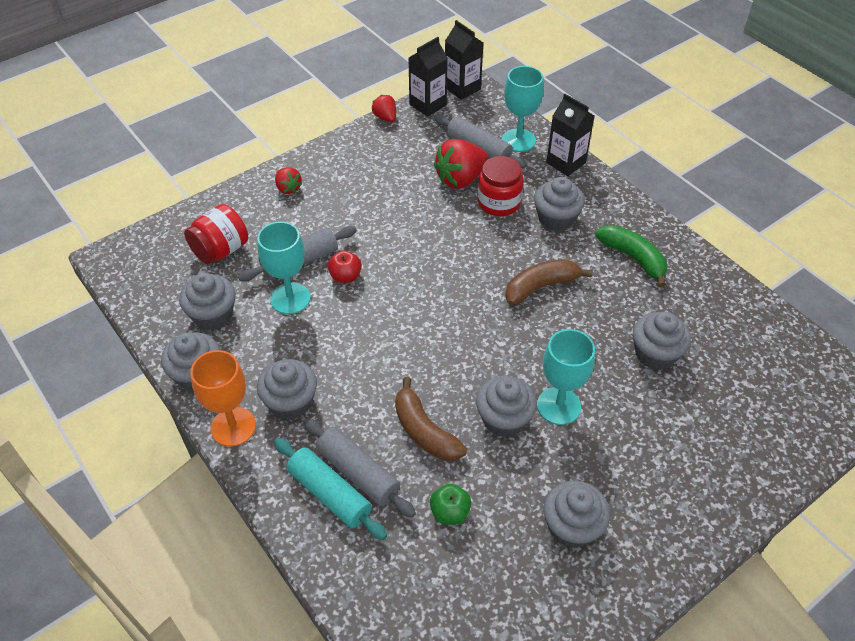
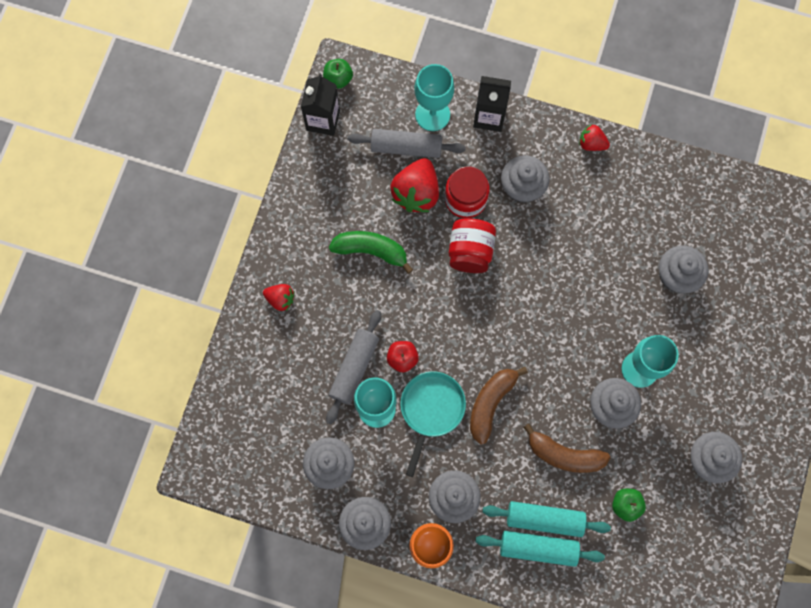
camera: 35 degrees left, 25 degrees up
red jar [184,204,248,264] -> red jar moved to [449,218,496,273]
grey rolling pin [303,418,416,518] -> turquoise rolling pin [482,501,611,537]
red strawberry [372,95,396,122] -> red strawberry moved to [579,124,610,151]
black carton [445,20,483,100] -> green apple [323,59,353,89]
brown banana [505,259,593,305] -> brown banana moved to [470,366,528,445]
green banana [595,225,667,287] -> green banana moved to [329,231,413,274]
none -> turquoise pan [400,371,466,477]

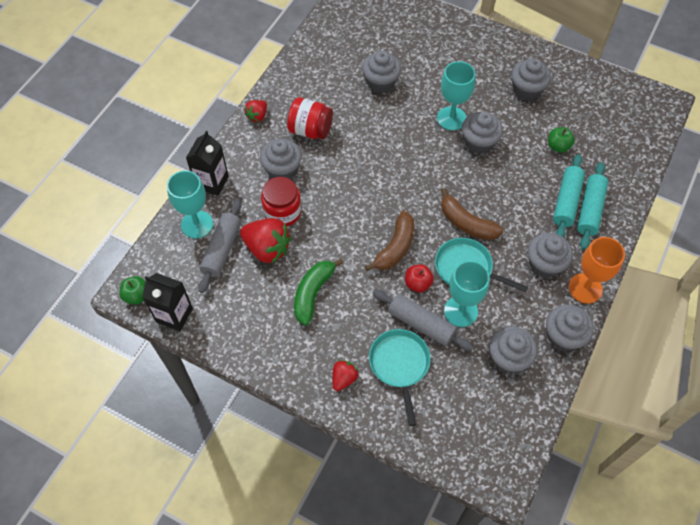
camera: 80 degrees left, 15 degrees down
red jar [449,218,496,273] -> red jar moved to [287,97,333,139]
brown banana [523,423,610,473] -> brown banana moved to [365,211,414,271]
none -> turquoise pan [369,329,431,426]

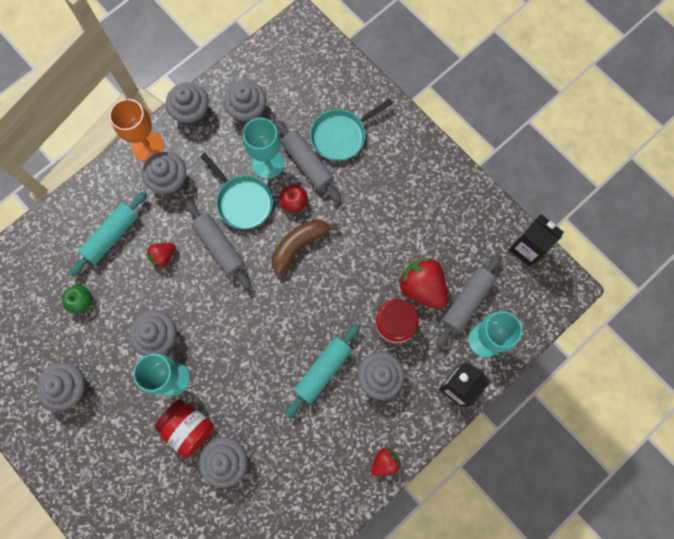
camera: 160 degrees left, 15 degrees up
green apple [119,276,145,305] -> none
red jar [287,97,333,139] -> red jar moved to [155,400,214,458]
green banana [294,259,343,325] -> none
red strawberry [332,360,359,391] -> red strawberry moved to [147,243,176,268]
turquoise pan [369,329,431,426] -> turquoise pan turned 45 degrees clockwise [310,99,393,161]
brown banana [441,188,504,240] -> grey rolling pin [186,201,251,290]
turquoise rolling pin [577,162,608,250] -> turquoise rolling pin moved to [285,323,360,418]

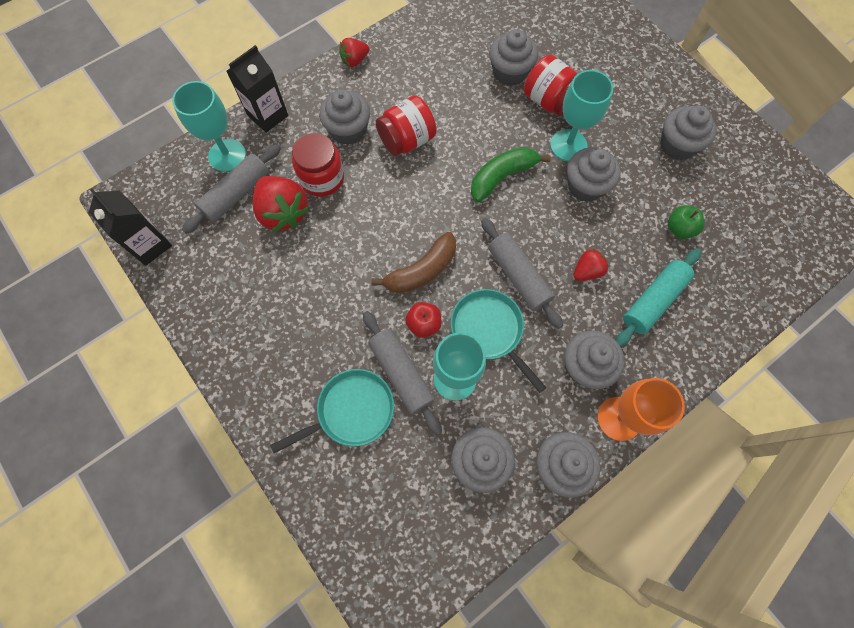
camera: 175 degrees left, 5 degrees down
turquoise rolling pin [285,323,360,418] -> red jar [376,95,437,156]
none -> green banana [471,147,551,202]

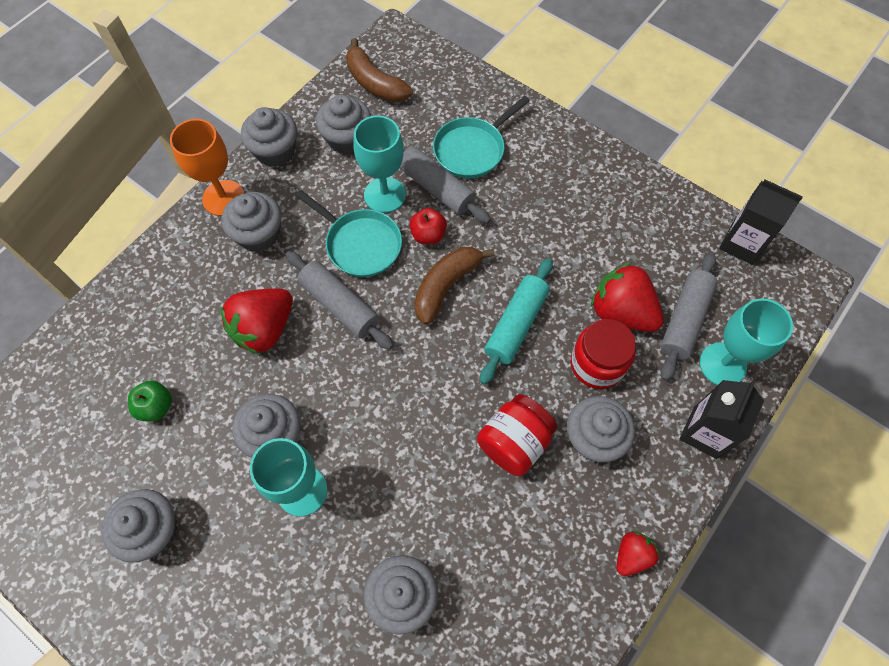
camera: 165 degrees right, 5 degrees down
green banana [471,147,551,202] -> none
red jar [524,54,578,117] -> none
red strawberry [573,248,609,281] -> red strawberry [221,288,293,354], size x1.83
turquoise rolling pin [615,249,701,347] -> turquoise rolling pin moved to [480,258,553,385]
none -> brown banana [346,38,413,102]

